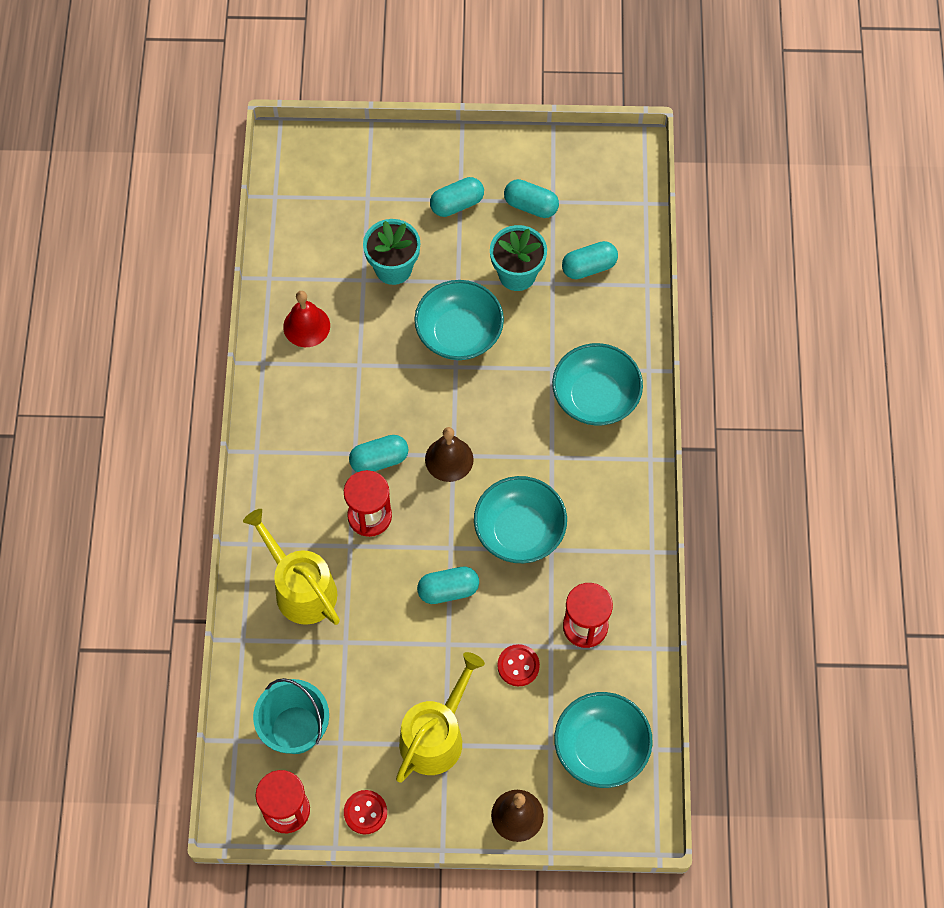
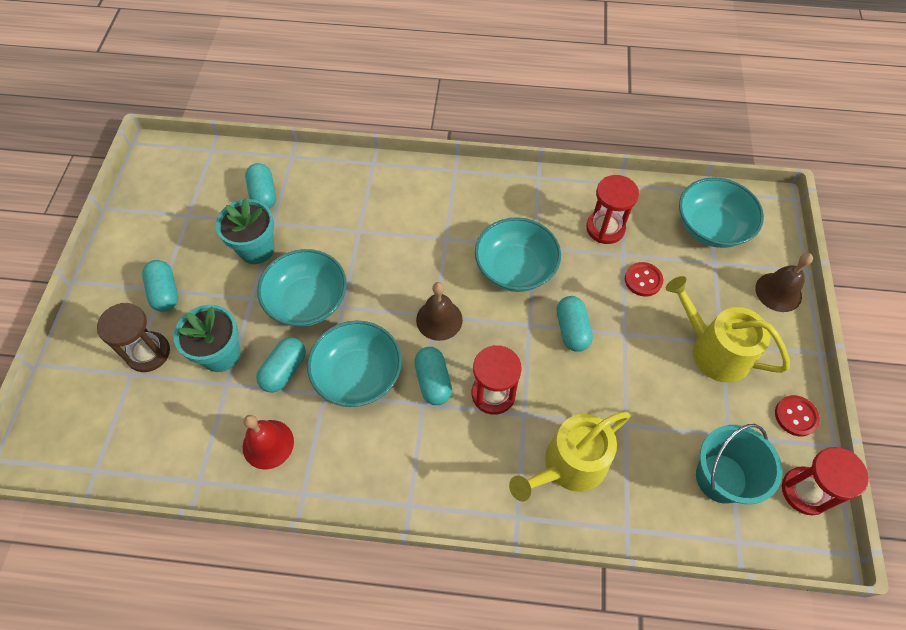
camera: 85 degrees left, 5 degrees down
turquoise capsule [504,179,559,218] -> turquoise capsule moved to [256,337,306,393]
turquoise bowl [552,343,643,426] -> turquoise bowl moved to [307,321,402,407]
none -> brown hourglass [97,303,170,372]

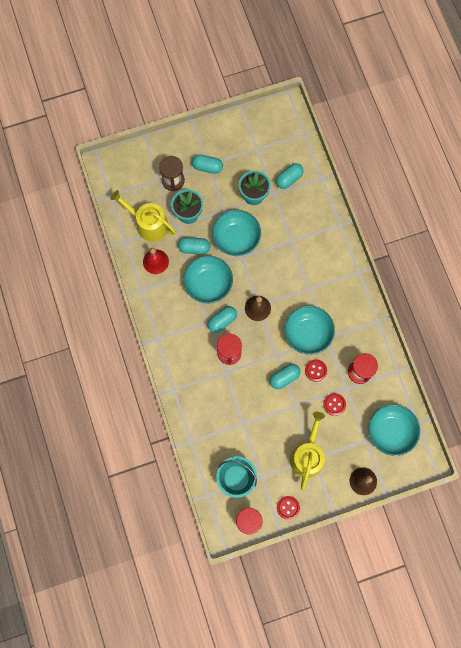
camera: 65 degrees right, 15 degrees up
turquoise capsule [142,260,178,312] -> turquoise capsule turned 60 degrees clockwise [192,154,223,174]
yellow watering can [509,411,630,501] -> yellow watering can moved to [111,190,176,242]
none -> red button [305,359,327,382]

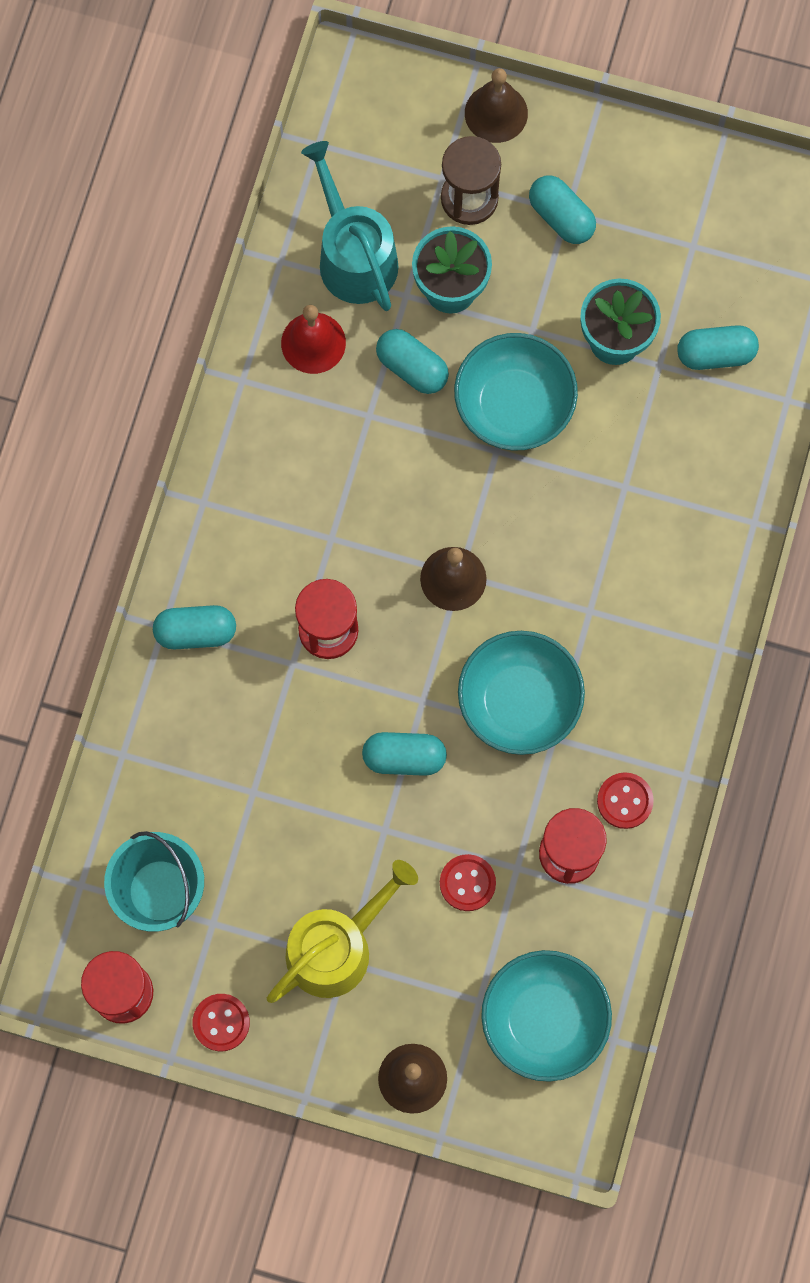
camera: 35 degrees right, 0 degrees up
yellow watering can [111,190,176,242] -> turquoise watering can [301,141,399,311]
turquoise bowl [183,256,233,303] -> none
turquoise capsule [208,306,237,333] -> turquoise capsule moved to [153,605,236,649]
red button [305,359,327,382] -> red button moved to [597,772,654,829]
none -> brown bell [465,68,528,143]

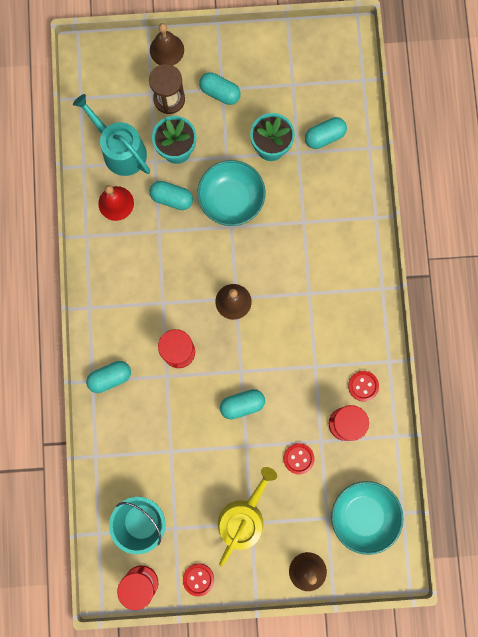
camera: 20 degrees left, 5 degrees up
turquoise bowl [458,631,585,755] -> none

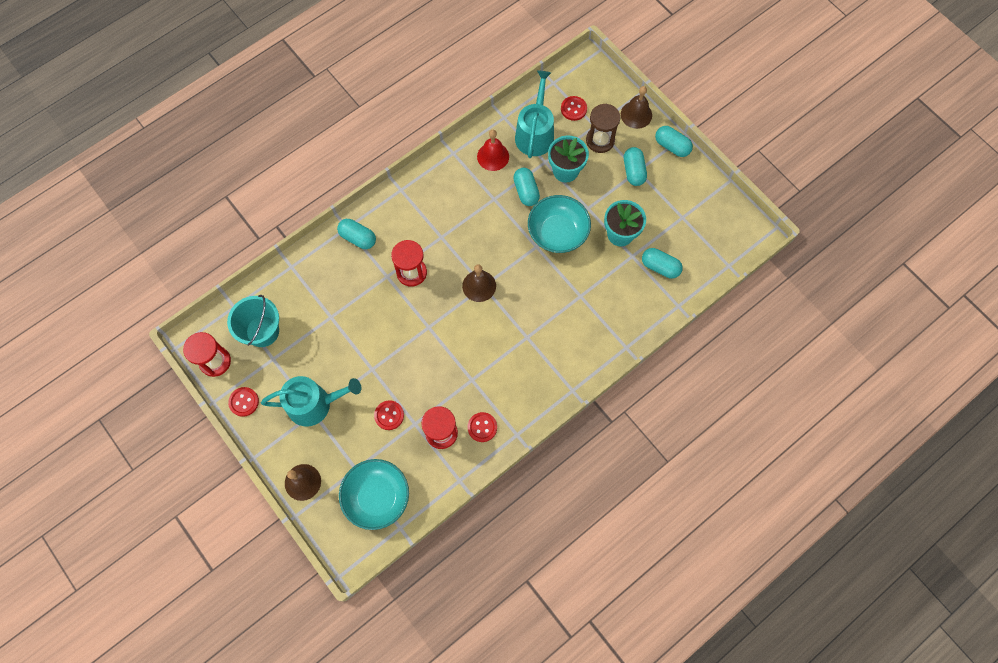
camera: 55 degrees right, 10 degrees down
yellow watering can [218,467,277,567] -> turquoise watering can [261,376,361,426]
turquoise capsule [220,389,265,419] -> turquoise capsule moved to [655,126,693,157]
none -> red button [561,96,587,121]

